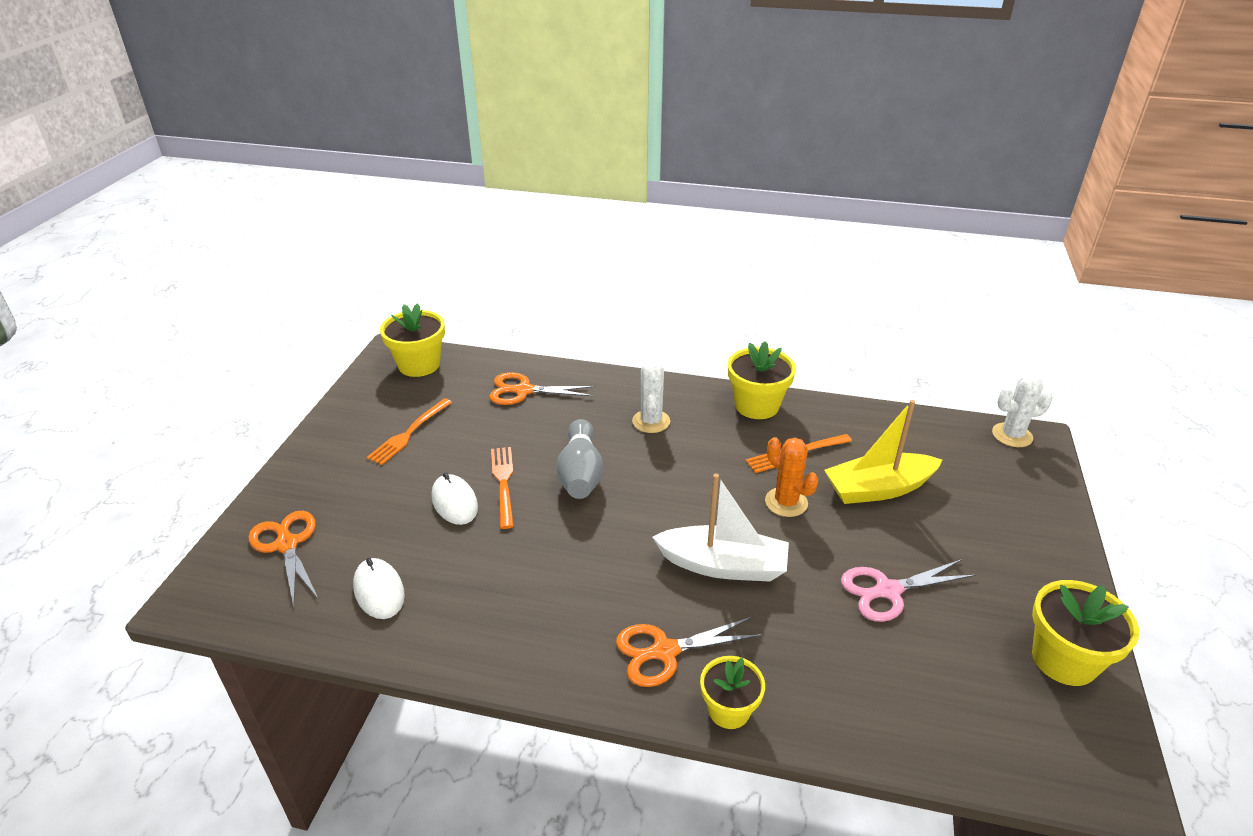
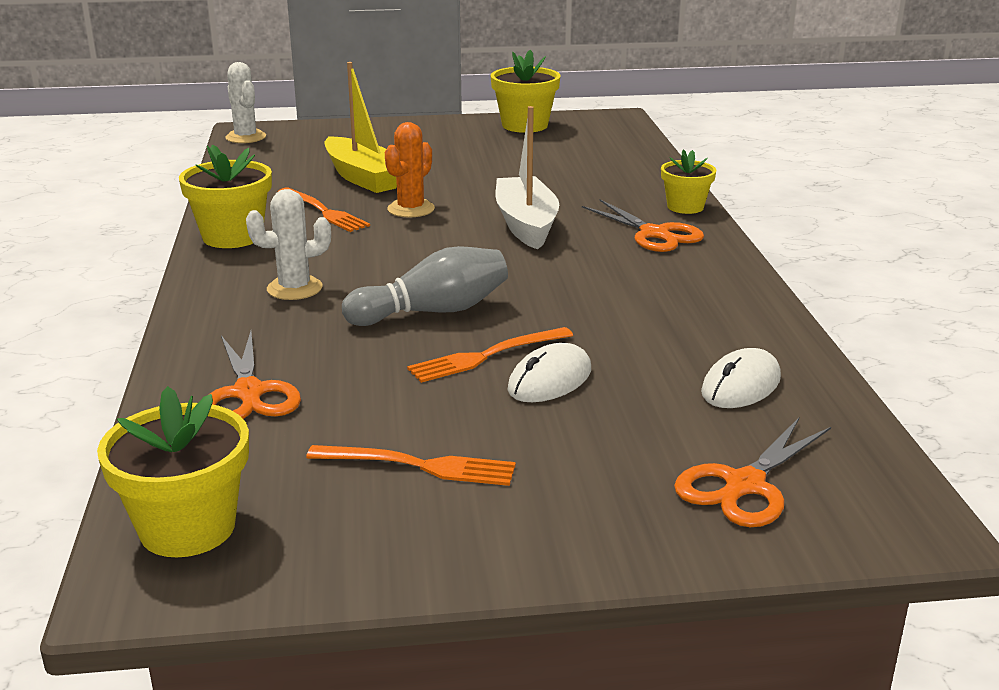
camera: 110 degrees left, 10 degrees down
pink scissors [841,559,976,622] -> none

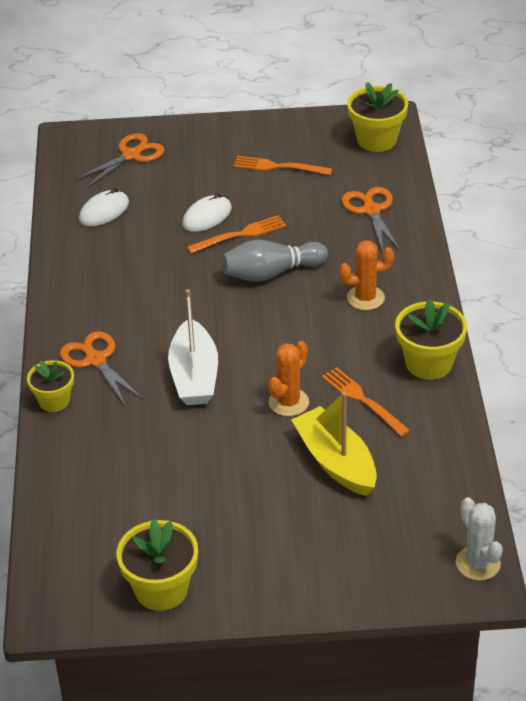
camera: 175 degrees left, 15 degrees up
white cactus [246,189,331,300] -> orange cactus [339,240,394,310]

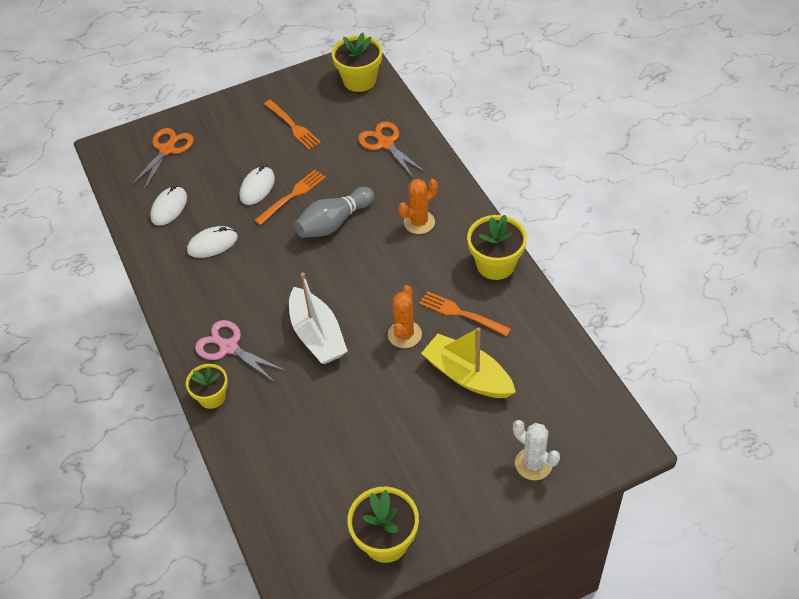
camera: 20 degrees left, 10 degrees up
orange scissors [60,331,143,405] -> pink scissors [195,320,286,382]
orange fork [233,156,332,175] -> orange fork turned 120 degrees counterclockwise [264,100,321,149]
white cactus [456,497,503,580] -> white cactus moved to [513,420,560,480]
none -> white mouse [187,226,238,258]

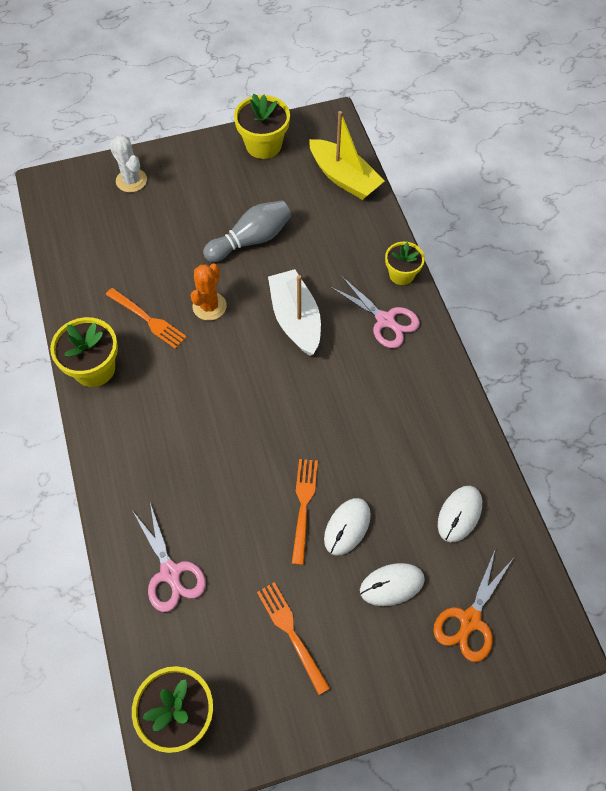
camera: 175 degrees left, 10 degrees up
white mouse [187,226,238,258] -> white mouse moved to [360,563,425,606]
orange fork [255,170,326,225] -> orange fork turned 135 degrees clockwise [292,459,318,565]
grey bowling pin [294,187,374,238] -> grey bowling pin moved to [203,200,292,262]
orange scissors [358,121,426,179] -> pink scissors [133,503,206,612]
orange cactus [398,179,438,234] -> none
yellow boat [421,327,516,398] -> yellow boat moved to [309,111,385,200]

